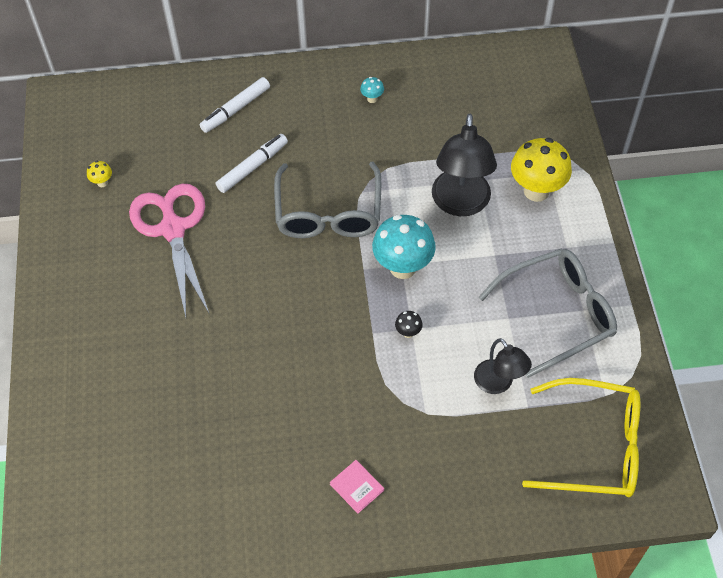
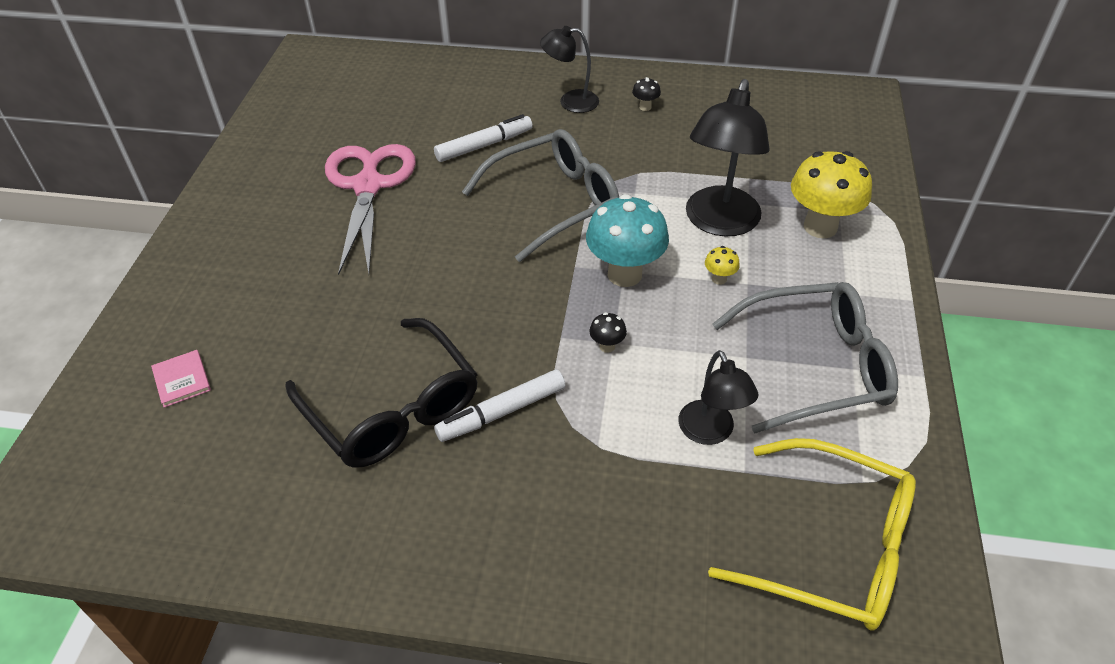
camera: 15 degrees right, 10 degrees down
yellow mushroom [87,161,112,187] -> yellow mushroom moved to [705,246,740,285]
white marker [200,77,270,133] -> white marker moved to [434,369,566,442]
grey glasses [274,162,381,238] -> grey glasses turned 135 degrees counterclockwise [462,129,619,262]
pink book [330,460,384,513] -> pink book moved to [151,350,211,408]
turquoise mushroom [360,77,384,103] -> black mushroom [632,77,661,111]
none -> black glasses [285,318,478,468]
none -> black lamp [540,26,599,113]

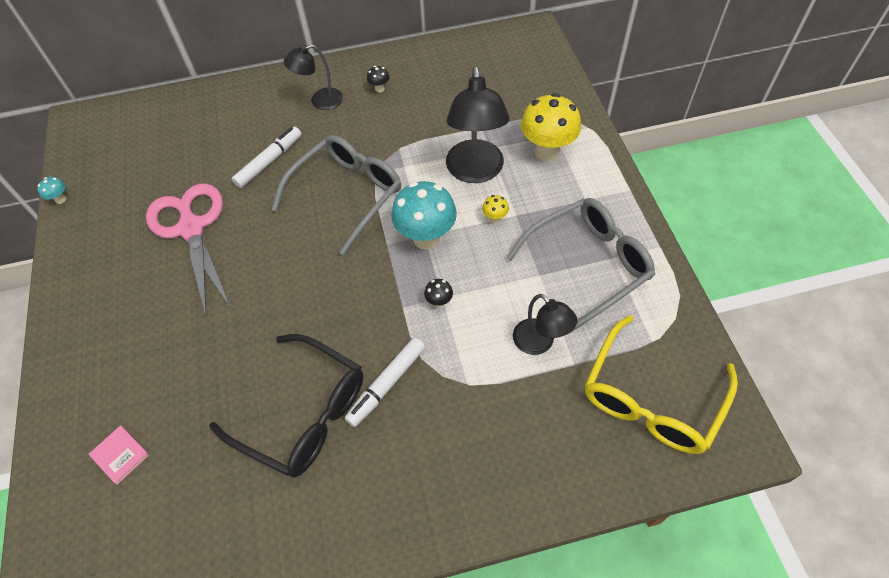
camera: 20 degrees left, 10 degrees up
yellow glasses [708,438,916,631] -> yellow glasses turned 120 degrees clockwise [585,315,738,454]
none -> turquoise mushroom [37,177,67,204]

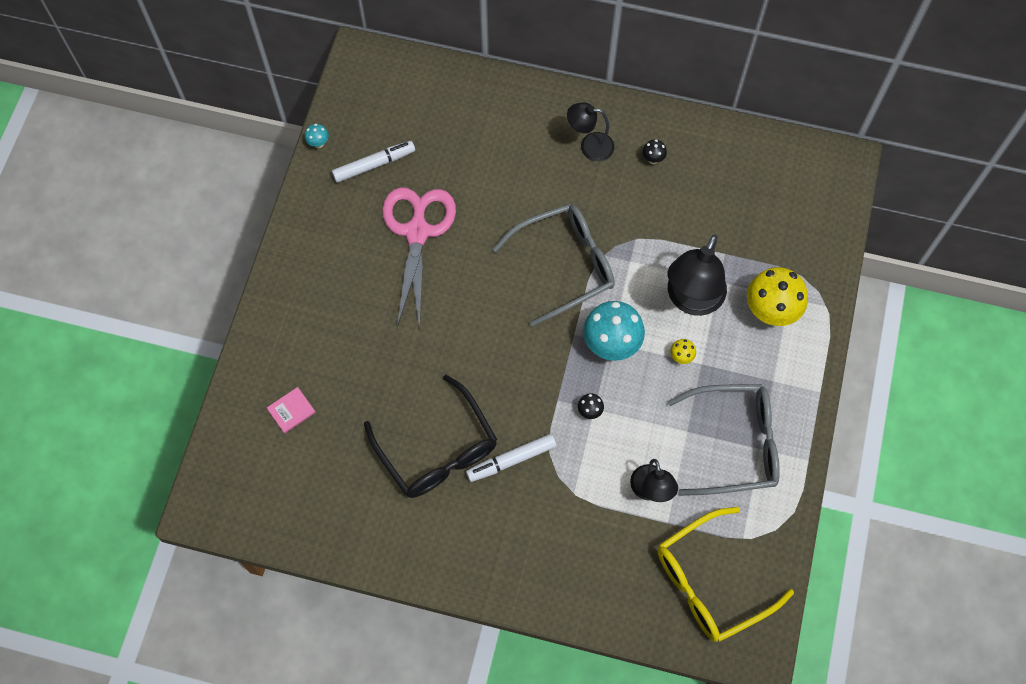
camera: 25 degrees right, 10 degrees up
pink book [88,425,149,485] -> pink book turned 75 degrees clockwise [267,387,316,434]
white marker [232,127,302,188] -> white marker moved to [332,141,415,183]

